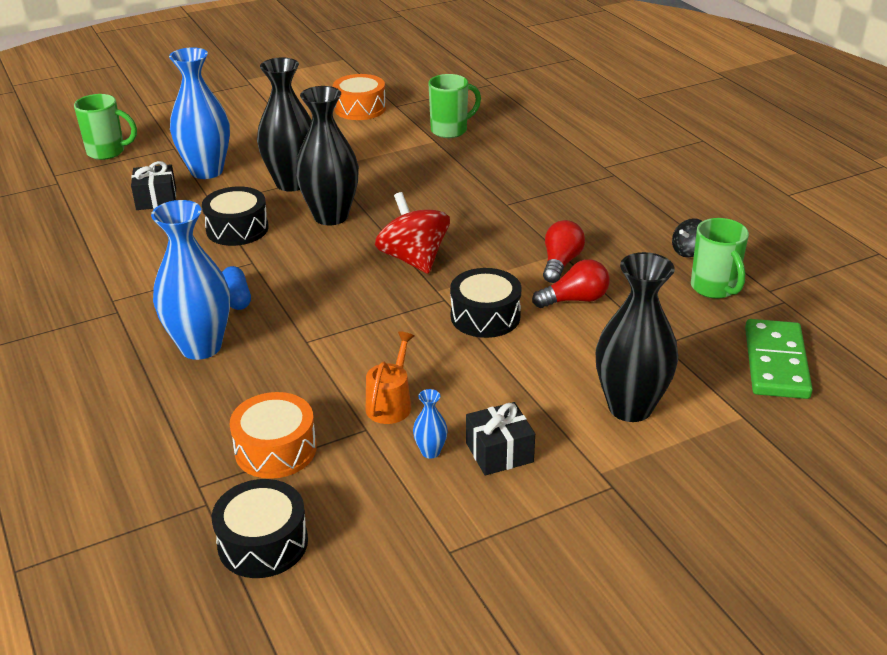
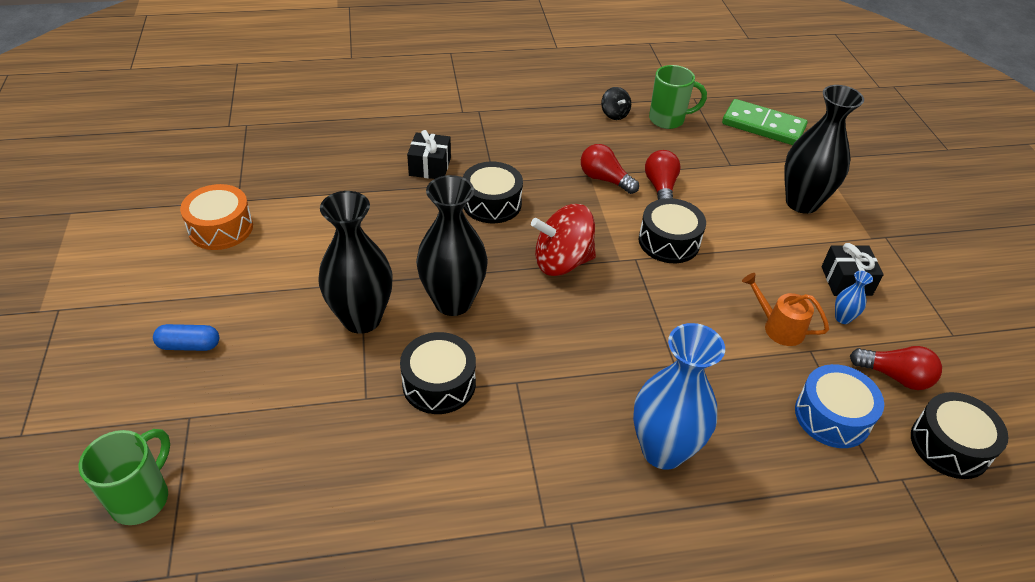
camera: 75 degrees left, 10 degrees up
black gift [131,161,176,210] -> black gift moved to [407,130,451,179]
blue vase [169,47,230,179] -> none
blue capsule [222,266,251,310] -> blue capsule moved to [153,324,219,351]
orange drum [229,392,317,479] -> blue drum [795,364,884,448]
green mug [428,74,481,138] -> none
none -> black drum [463,162,523,223]
none -> red light bulb [850,346,942,390]

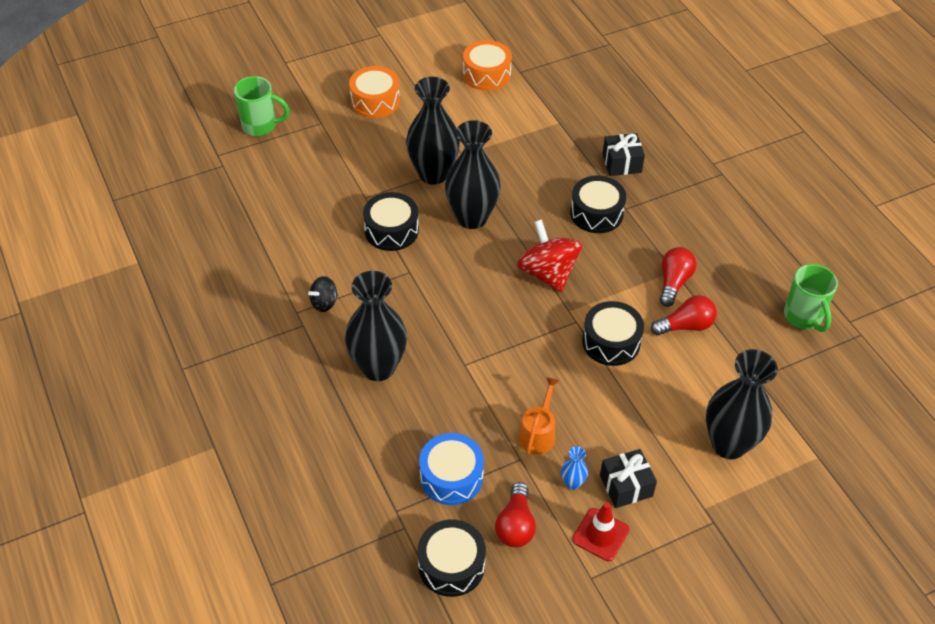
camera: 75 degrees right, 5 degrees up
blue capsule [153,324,219,351] -> orange drum [349,66,400,118]
black spinning top [601,87,631,120] -> black spinning top moved to [308,276,338,312]
blue vase [633,323,725,470] -> black vase [345,271,407,381]
green domino [722,99,808,145] -> none
none -> red traffic cone [572,502,630,561]

